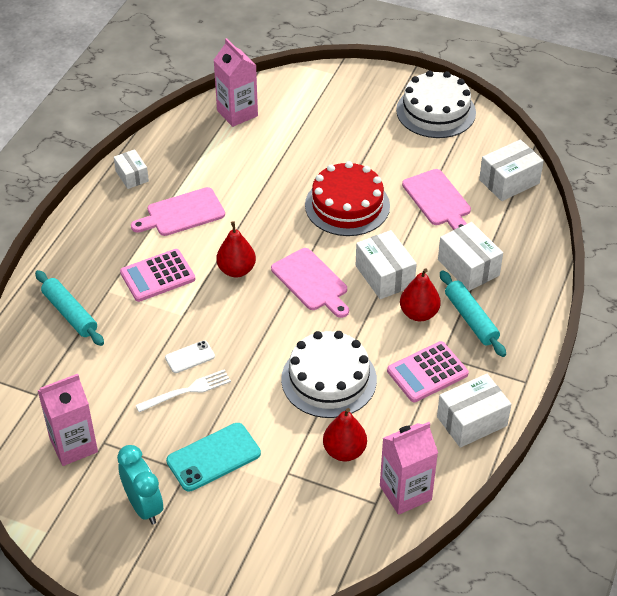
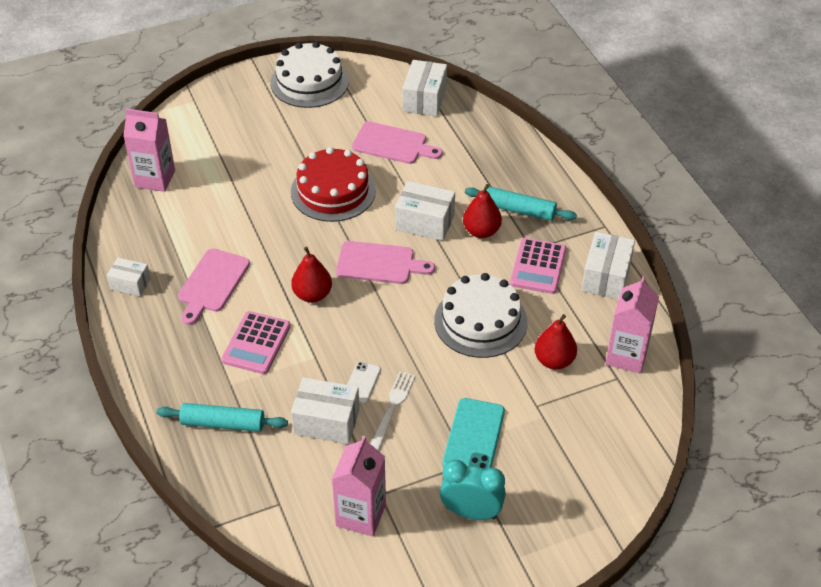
camera: 45 degrees left, 0 degrees up
white box [438,222,503,291] -> white box moved to [291,377,360,444]

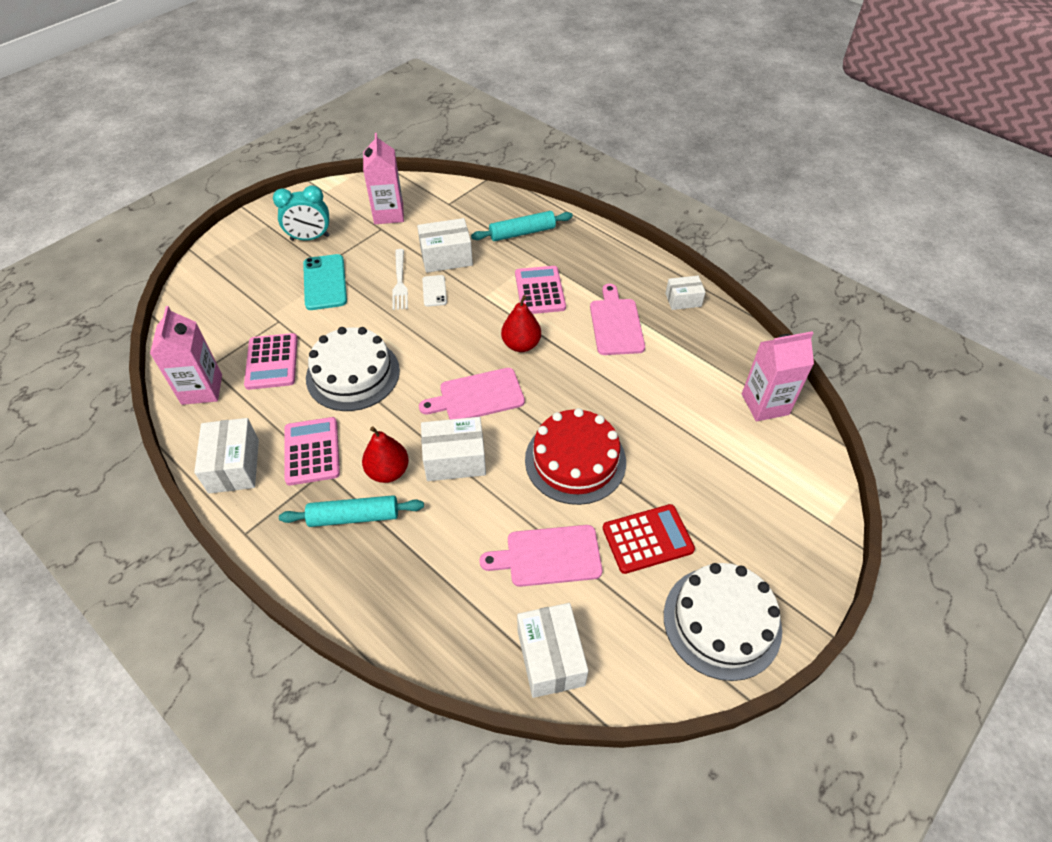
camera: 155 degrees right, 5 degrees up
red pear [535,314,577,370] -> pink calculator [244,333,298,390]
none -> red calculator [603,504,695,574]

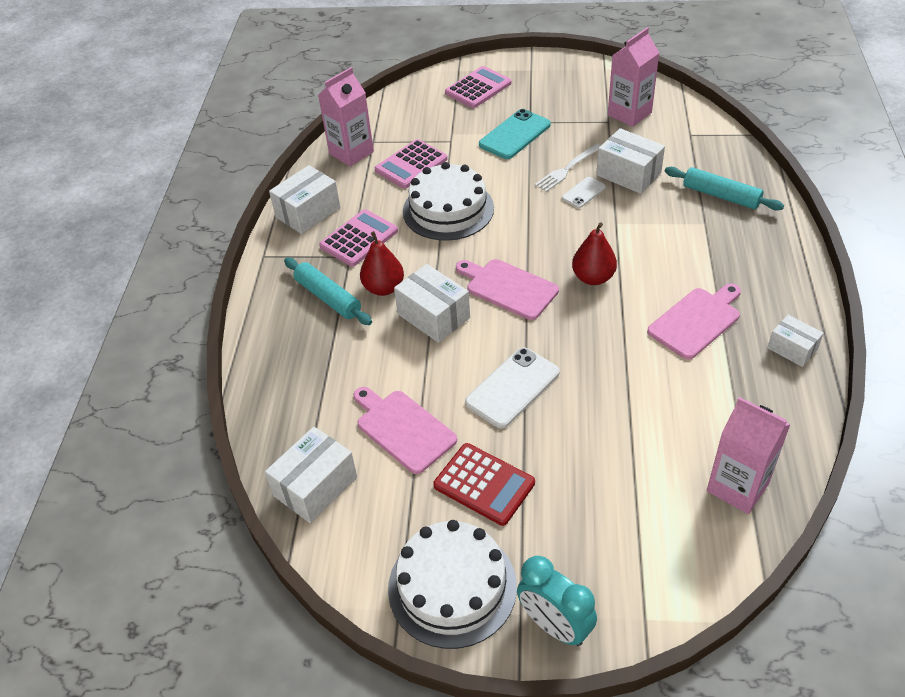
camera: 55 degrees right, 5 degrees down
turquoise clock [273,185,329,241] -> turquoise clock moved to [517,556,597,646]
pink calculator [515,266,566,314] -> pink calculator moved to [445,66,512,108]
red cake [525,408,626,505] -> white phone [465,347,560,428]

